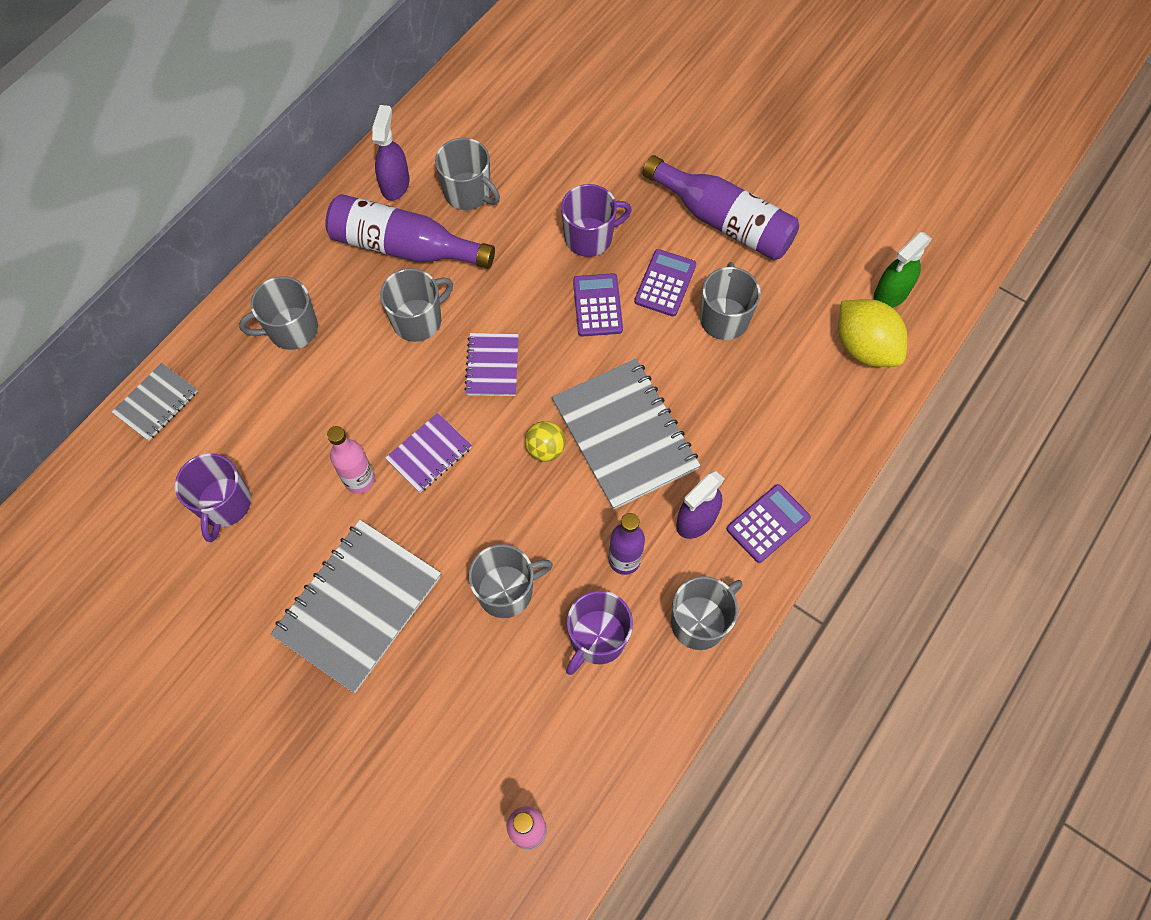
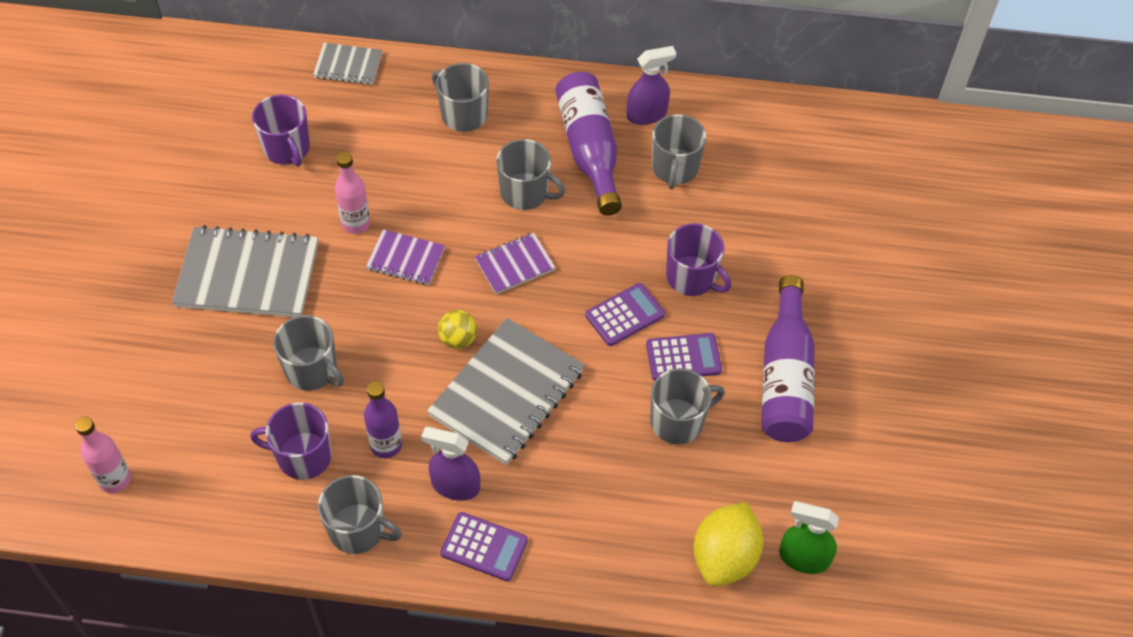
camera: 60 degrees right, 10 degrees down
purple mug [175,453,251,542] -> purple mug turned 90 degrees counterclockwise [252,94,310,167]

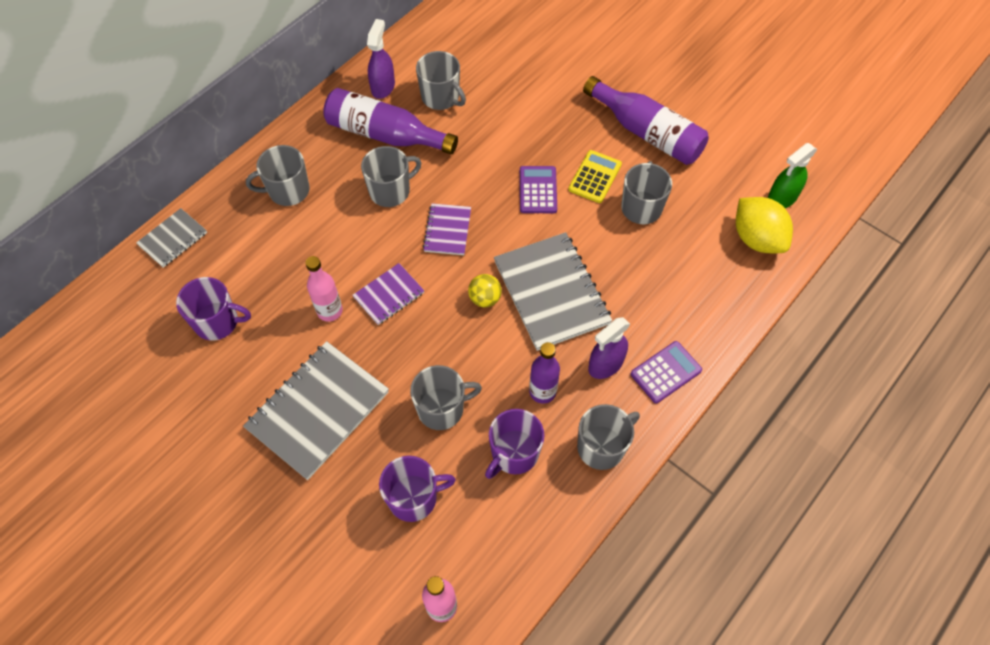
camera: 55 degrees left, 5 degrees up
purple calculator [646,333,722,381] -> yellow calculator [568,150,622,203]
purple mug [666,223,731,296] -> purple mug moved to [379,456,456,522]

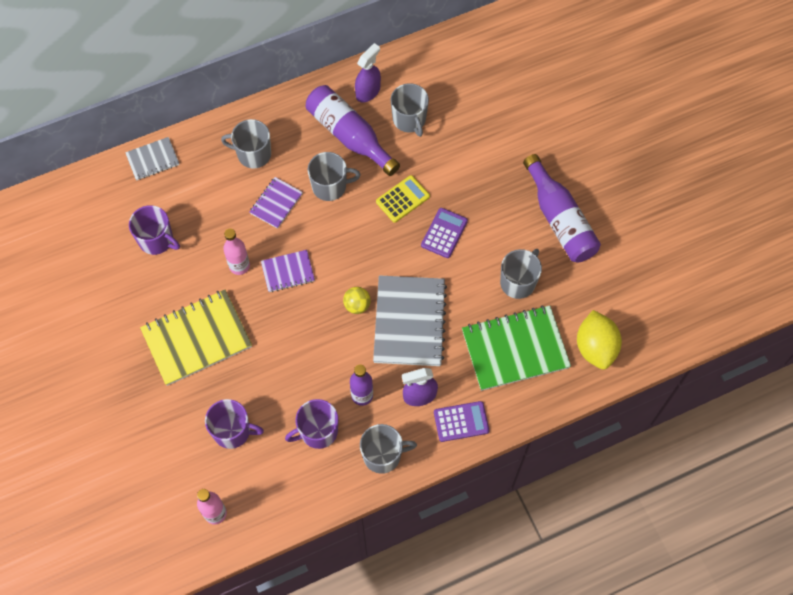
camera: 25 degrees right, 5 degrees up
grey notebook [243,341,389,480] -> yellow notebook [140,290,252,386]
grey mug [410,365,482,430] -> none
purple notebook [423,203,471,255] -> purple notebook moved to [250,177,303,229]
yellow calculator [568,150,622,203] -> yellow calculator moved to [376,175,430,223]
green spray bottle [768,143,817,208] -> none
none -> green notebook [462,305,571,391]

